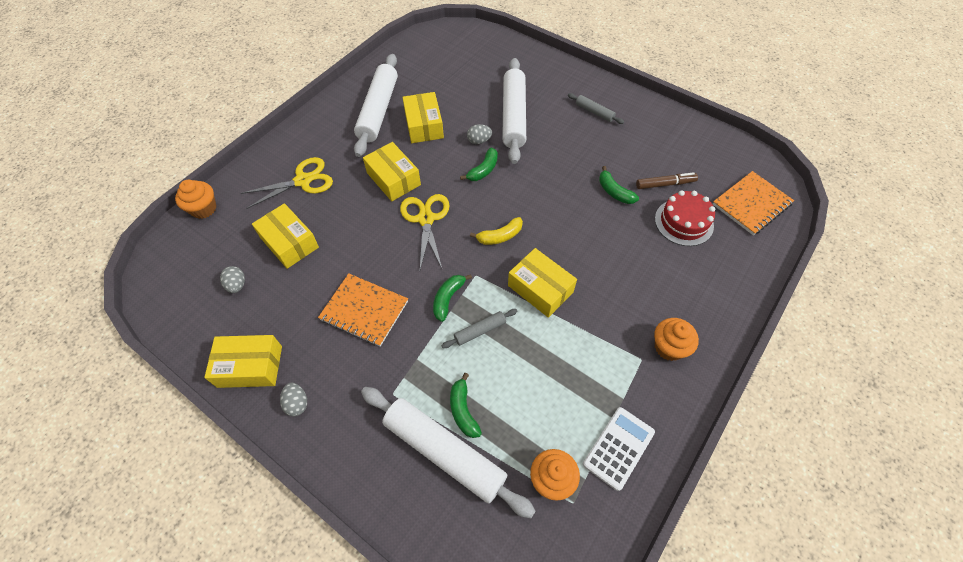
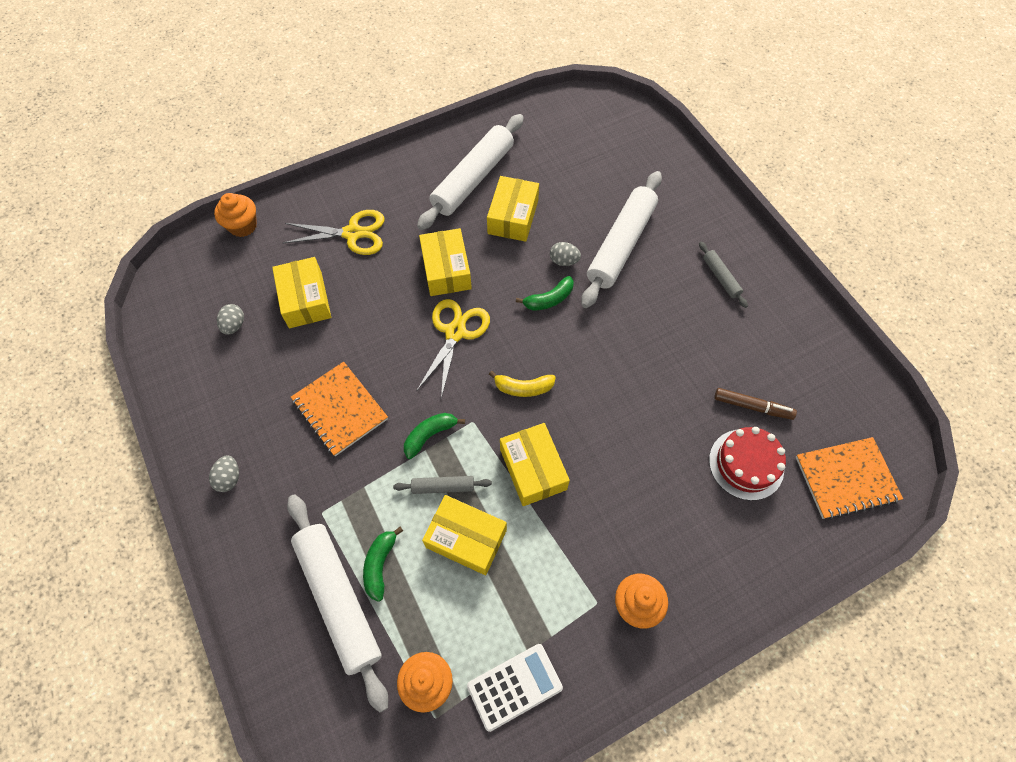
camera: 25 degrees right, 5 degrees up
yellow box [204,335,282,388] -> yellow box moved to [422,495,507,575]
green banana [599,166,639,204] -> none

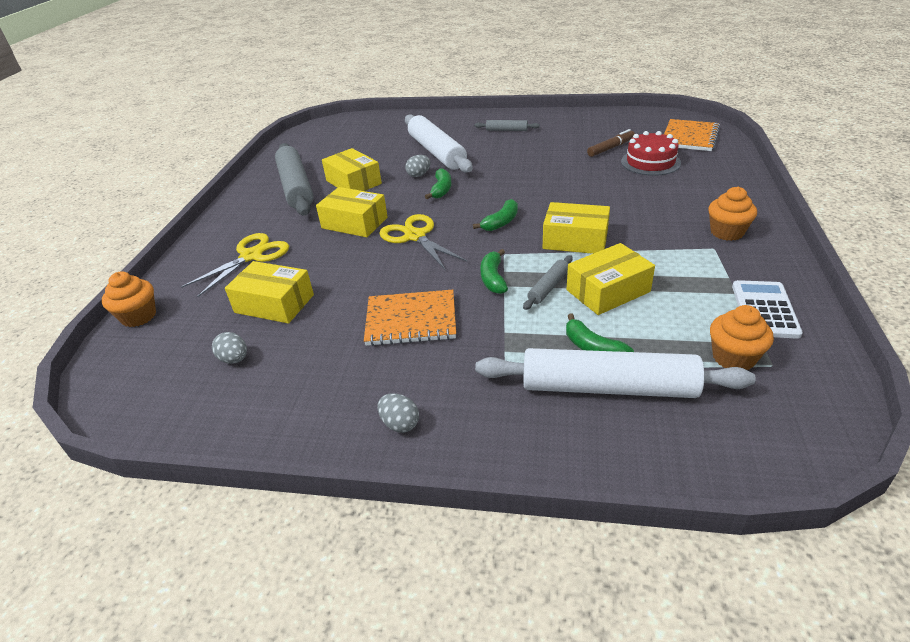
camera: 50 degrees left, 25 degrees down
white rolling pin [417,114,524,230] -> grey rolling pin [275,143,314,215]
yellow banana [489,371,556,397] -> green banana [473,199,518,231]

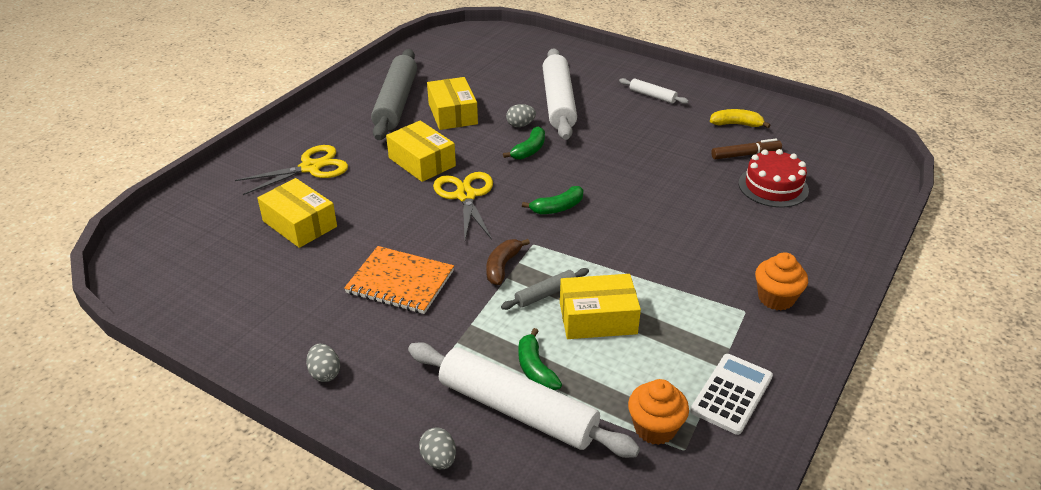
camera: 20 degrees right, 0 degrees up
orange cupcake [102,271,156,327] -> none
grey egg [212,332,247,364] -> grey egg moved to [419,427,456,469]
grey rolling pin [475,120,540,131] -> white rolling pin [619,78,689,104]
green banana [480,249,508,294] -> brown banana [486,239,530,285]
yellow box [543,202,610,254] -> none
orange notebook [664,119,720,151] -> none
none -> yellow banana [710,109,770,128]

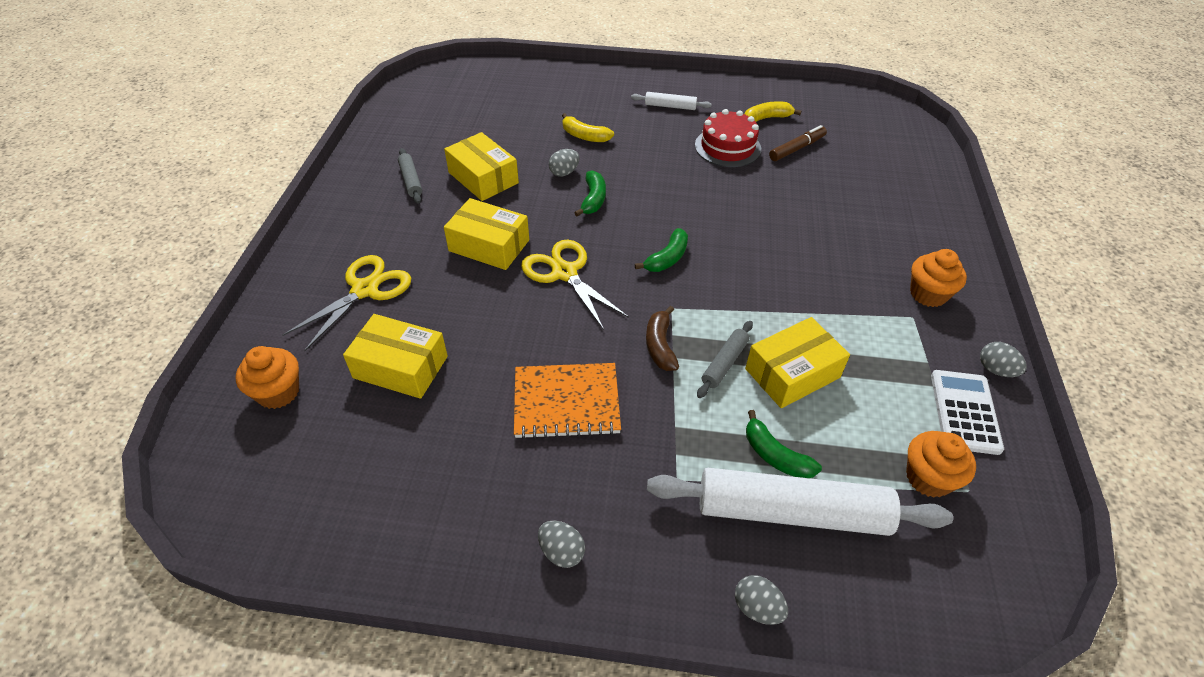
camera: 25 degrees left, 10 degrees up
grey rolling pin [371,49,417,140] -> grey rolling pin [398,148,422,204], size x0.46
white rolling pin [542,48,577,140] -> yellow banana [562,113,614,142]
red cake [739,149,809,208] -> red cake moved to [695,109,761,167]
none -> orange cupcake [236,346,299,409]
none -> grey egg [980,342,1026,377]

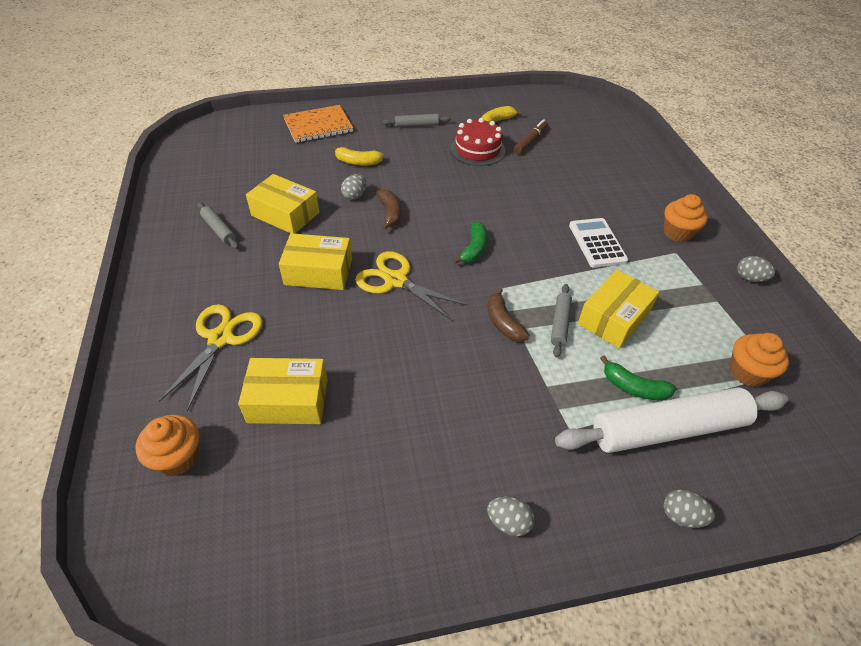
camera: 20 degrees left, 0 degrees up
orange notebook [514,363,621,439] -> orange notebook moved to [283,105,353,143]
green banana [574,170,606,216] -> brown banana [376,189,401,230]
white rolling pin [631,92,712,110] -> grey rolling pin [383,114,451,127]
white calculator [931,370,1004,455] -> white calculator moved to [569,218,628,268]

